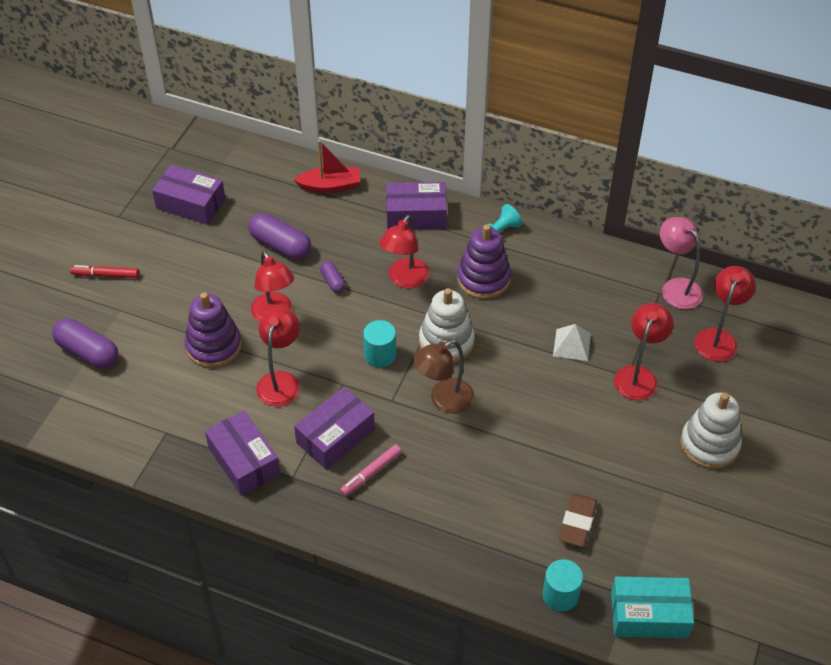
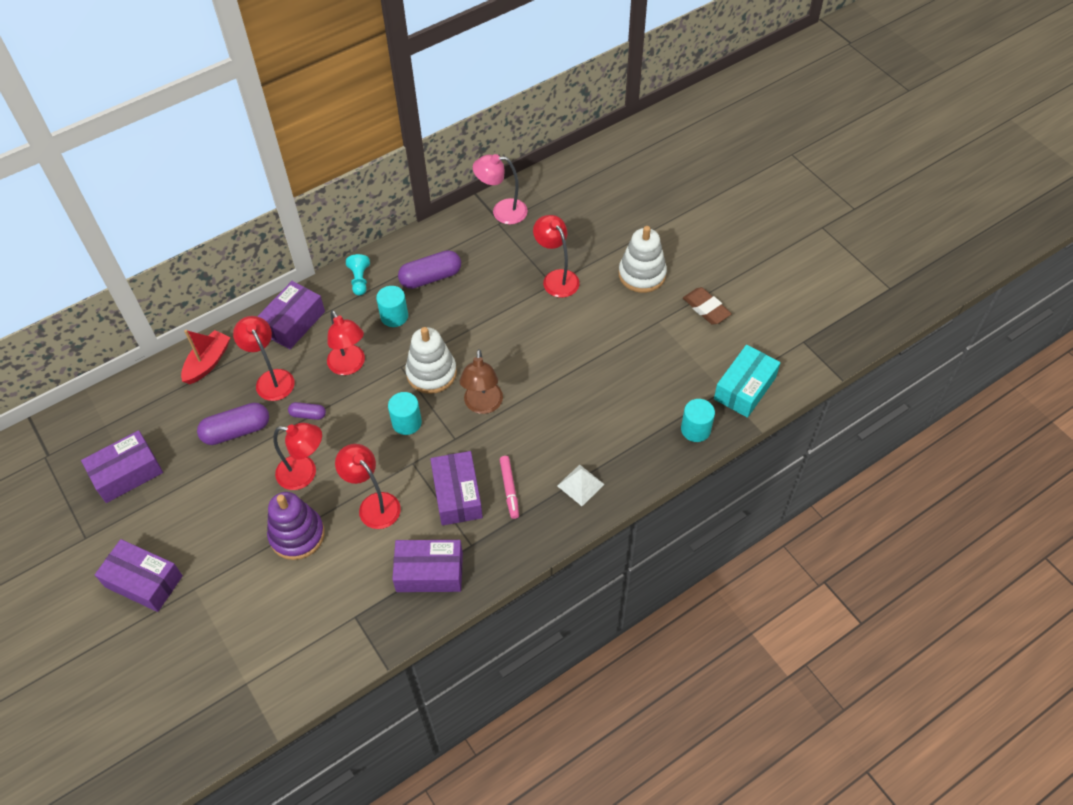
camera: 55 degrees left, 5 degrees up
purple capsule [52,318,118,369] -> purple capsule moved to [398,250,461,289]
red marker [70,265,139,278] -> purple box [95,539,183,612]
purple stacking toy [457,224,511,299] -> turquoise cylinder [376,286,408,327]
white pyramid [553,324,591,361] -> white pyramid moved to [557,464,605,506]
brown eraser [559,493,597,547] -> brown eraser moved to [683,287,732,325]
red lamp [695,266,756,362] -> red lamp moved to [233,316,295,401]

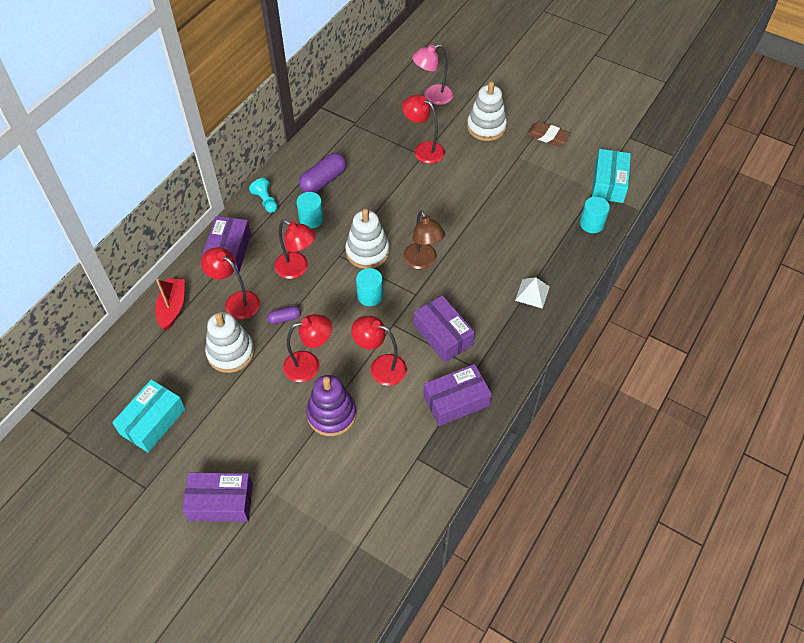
camera: 25 degrees left, 0 degrees up
purple box [81,430,163,503] -> turquoise box [112,379,185,452]
purple capsule [197,403,269,445] -> white stacking toy [205,312,254,373]
pink lamp [473,154,528,224] -> pink lamp moved to [412,44,453,105]
pink marker [500,456,519,519] -> none

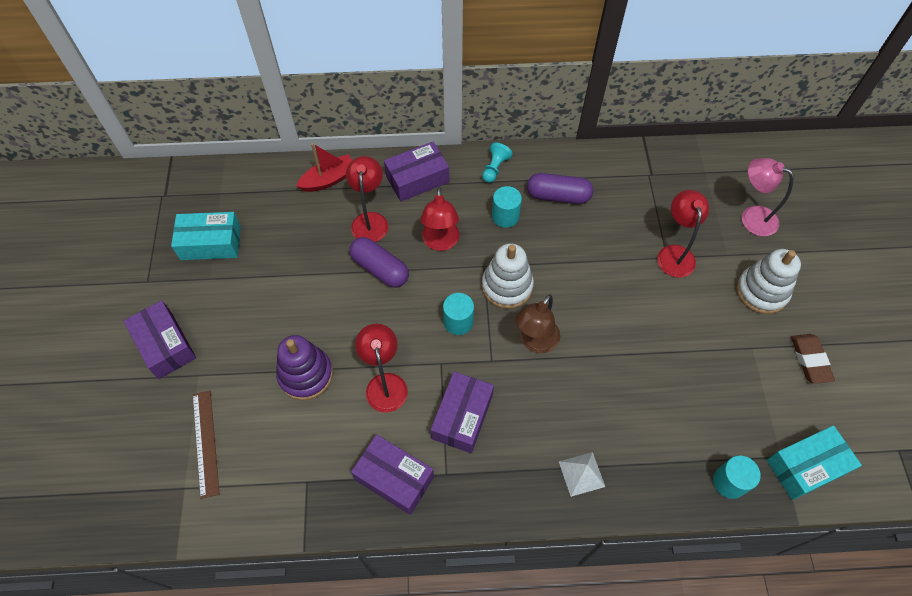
camera: 55 degrees right, 5 degrees up
white stacking toy [205,312,254,373] -> none
purple capsule [267,306,301,324] -> purple capsule [349,237,409,288], size x1.86
red lamp [283,314,332,382] -> none
none -> brown ruler [193,391,220,499]

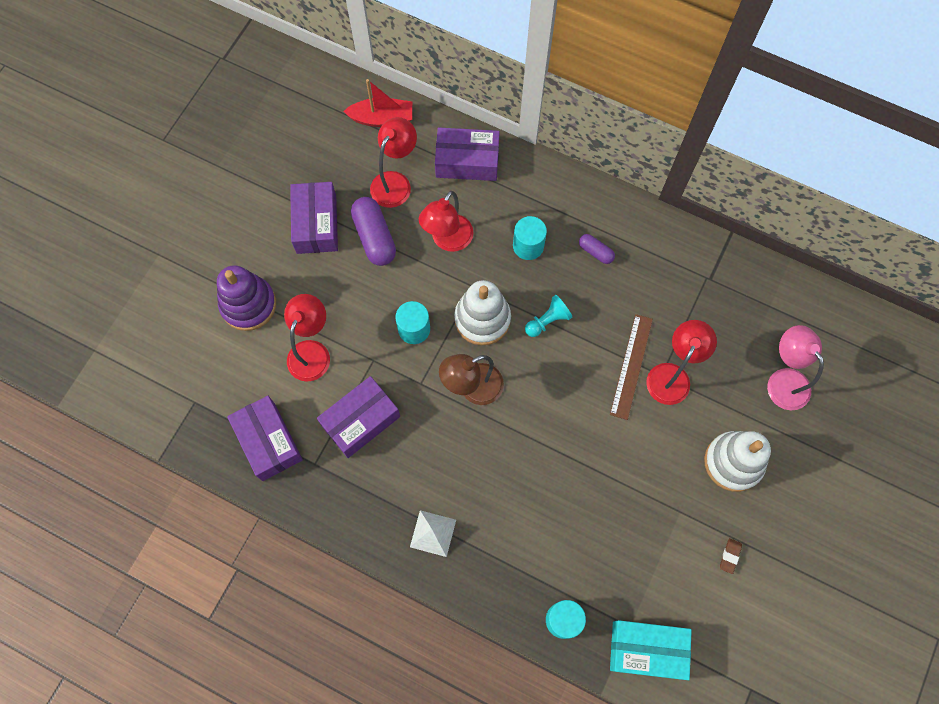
camera: 30 degrees right, 10 degrees up
purple box [124,300,196,379] -> purple box moved to [290,182,338,254]
turquoise box [171,212,241,260] -> none
brown ruler [193,391,220,499] -> brown ruler moved to [610,314,653,420]
turquoise pawn [482,143,513,183] -> turquoise pawn moved to [525,295,573,337]
purple capsule [527,173,593,204] -> purple capsule [579,234,615,264], size x0.54
brown eraser [791,334,835,384] -> brown eraser [720,538,742,574], size x0.54

